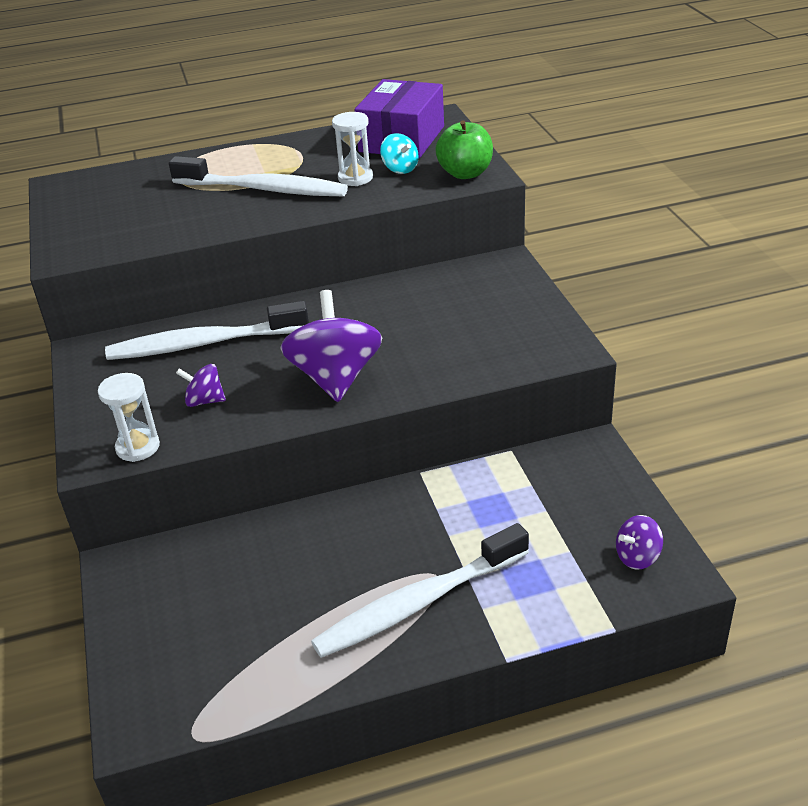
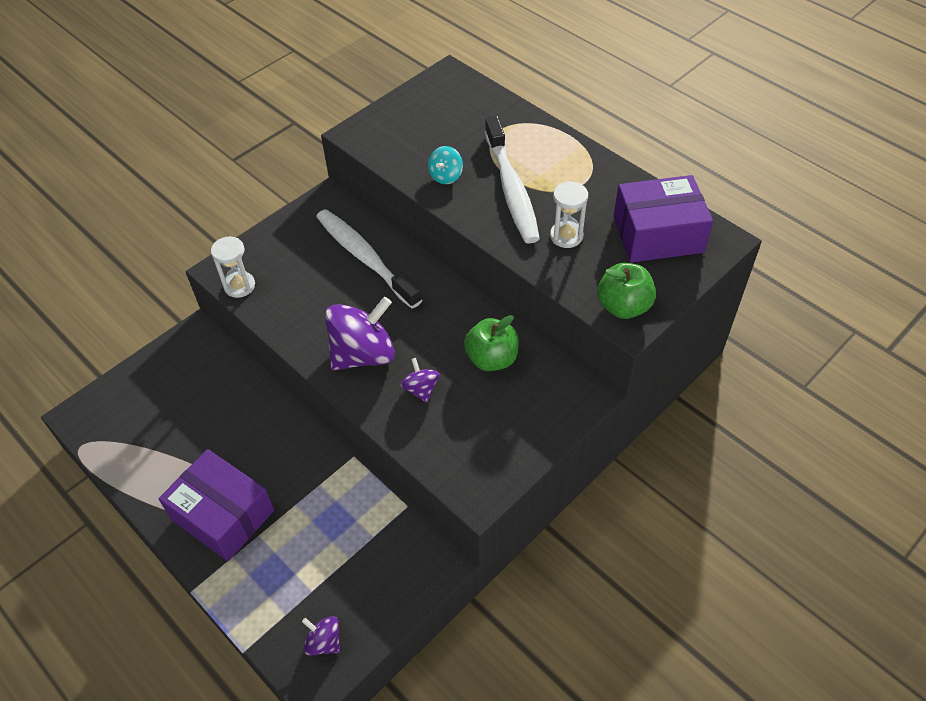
camera: 60 degrees right, 15 degrees up
purple spinning top [176,364,226,407] -> purple spinning top moved to [400,358,440,403]
white toothbrush [311,523,529,658] -> purple box [158,449,274,561]
turquoise spinning top [380,133,419,174] -> turquoise spinning top moved to [428,146,463,184]
none -> green apple [464,315,519,371]

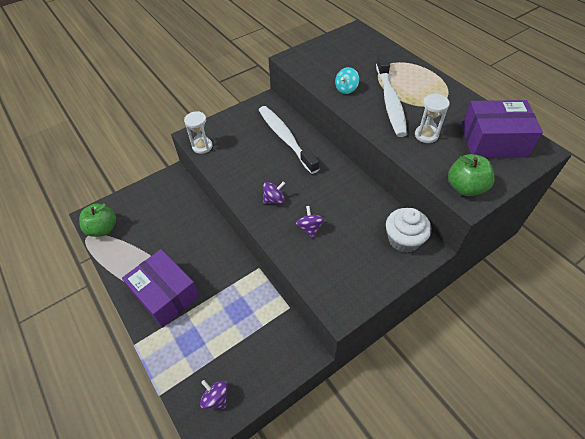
camera: 10 degrees right, 0 degrees up
purple spinning top [325,297,395,371] -> purple spinning top [263,181,285,204], size x0.49
green apple [464,315,519,371] -> green apple moved to [79,203,116,237]
none -> white cupcake [386,208,431,253]

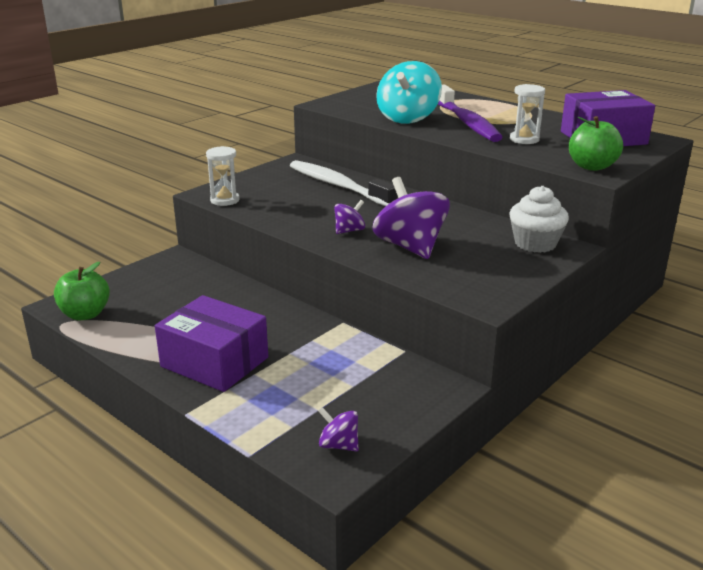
camera: 15 degrees left, 25 degrees down
purple spinning top [296,206,325,238] -> purple spinning top [372,177,450,259], size x2.06
turquoise spinning top [335,67,359,94] -> turquoise spinning top [376,61,442,124], size x2.06
white toothbrush [376,53,407,137] -> purple toothbrush [438,84,503,142]

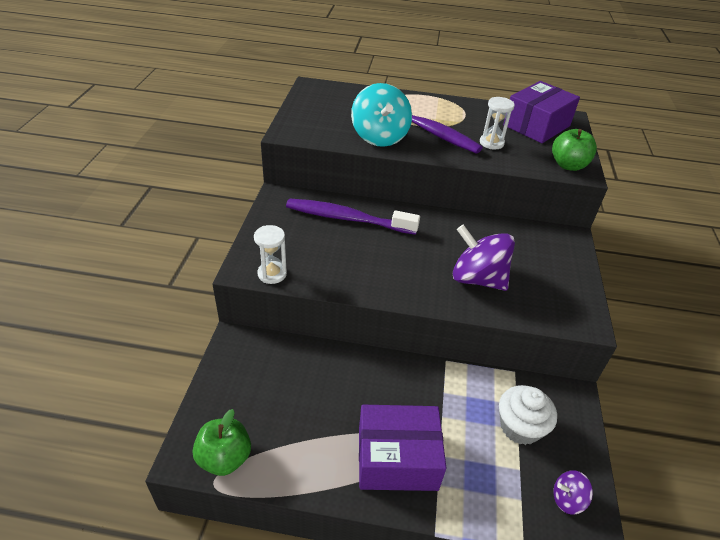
camera: 35 degrees left, 15 degrees up
white toothbrush [290,160,397,206] -> purple toothbrush [286,199,420,235]
purple spinning top [334,200,365,234] -> none
white cupcake [509,186,569,253] -> white cupcake moved to [499,385,557,445]

